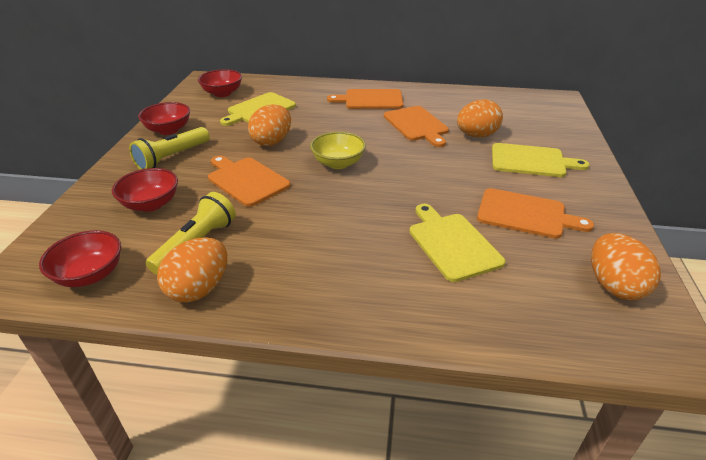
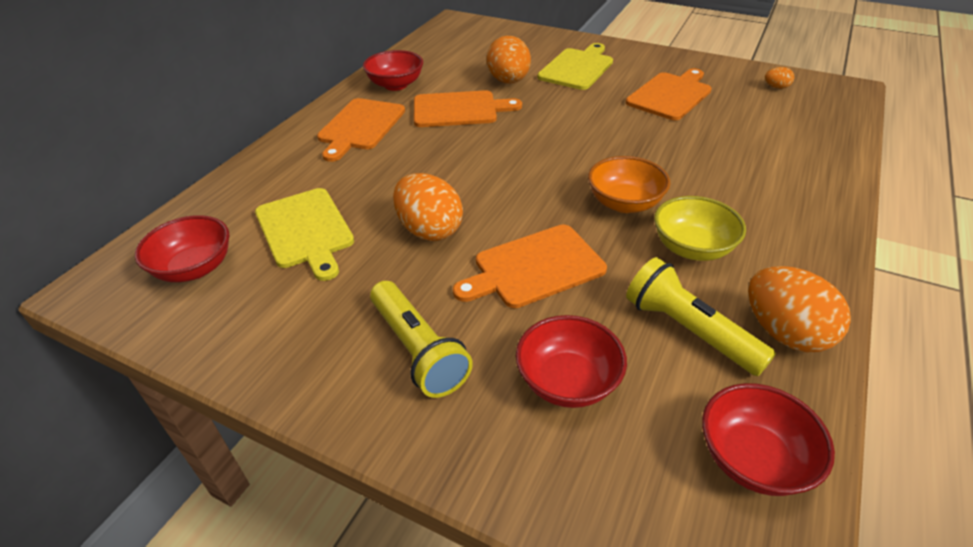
camera: 70 degrees left, 5 degrees up
red bowl [138,102,190,135] -> red bowl moved to [363,50,423,91]
yellow bowl [310,132,366,169] -> yellow bowl moved to [654,196,746,261]
yellow cutting board [410,204,505,282] -> none
orange egg [591,233,661,300] -> orange egg [765,67,794,89], size x0.46
none -> orange bowl [588,156,670,213]

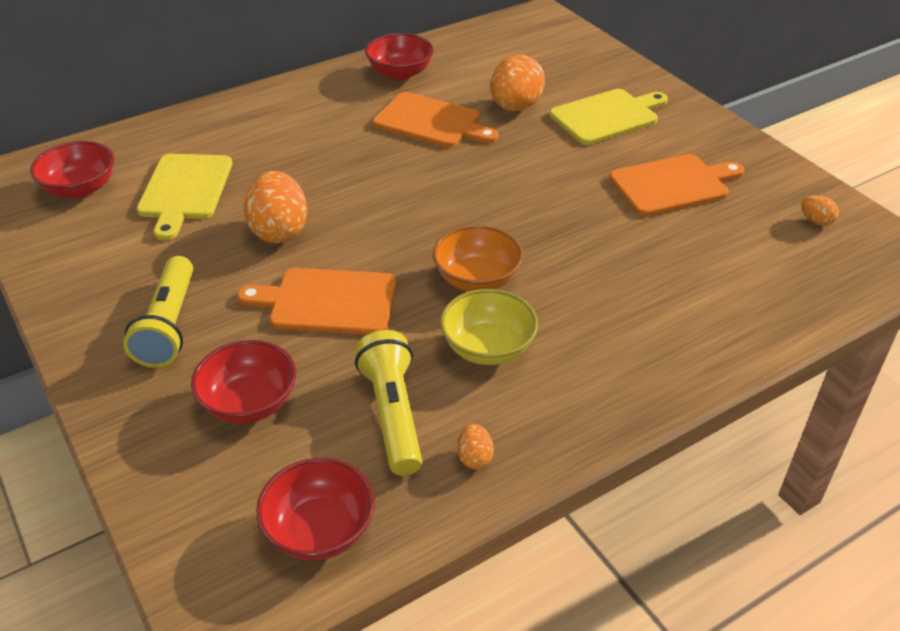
camera: 30 degrees right, 0 degrees up
orange cutting board [317,98,405,162] -> none
orange egg [748,266,851,352] -> orange egg [457,424,494,469], size x0.46

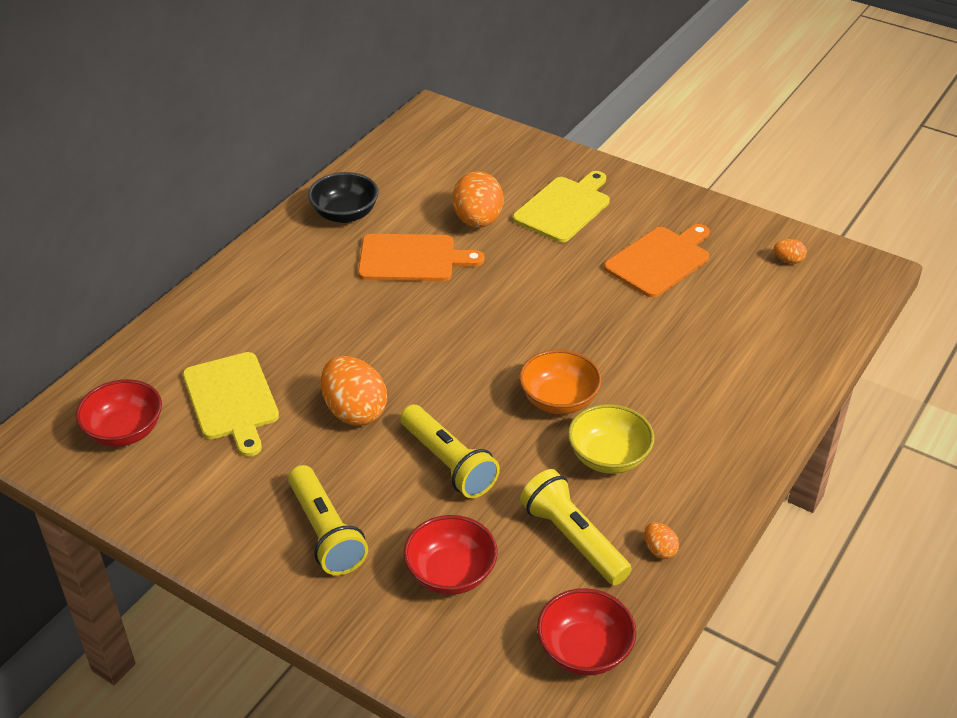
camera: 25 degrees left, 0 degrees up
orange cutting board [237,268,396,335] -> yellow flashlight [400,405,500,498]
red bowl [365,33,434,80] -> black bowl [308,172,379,223]

